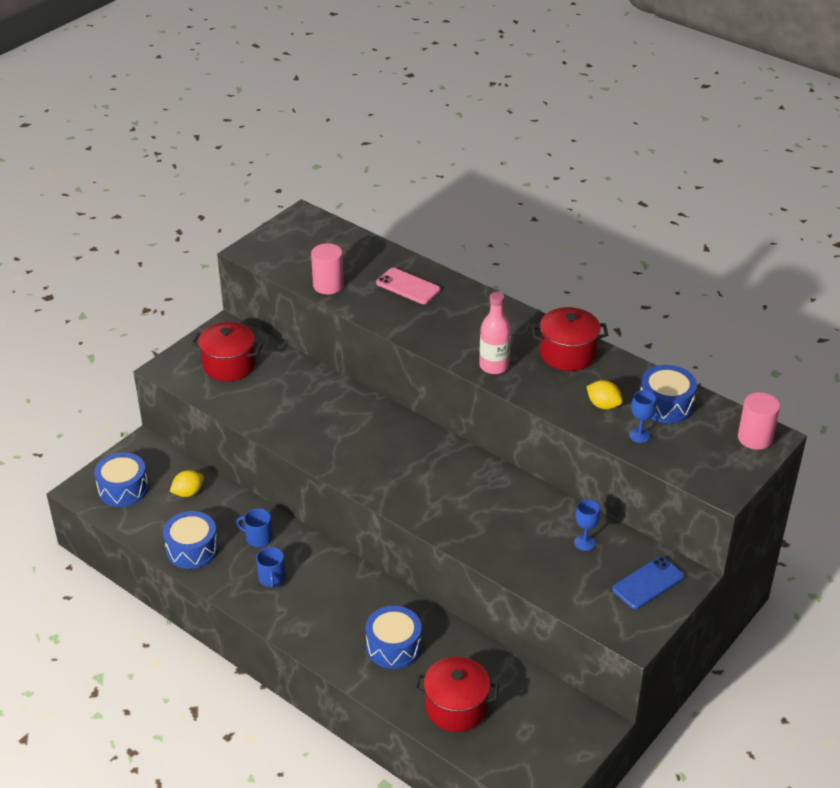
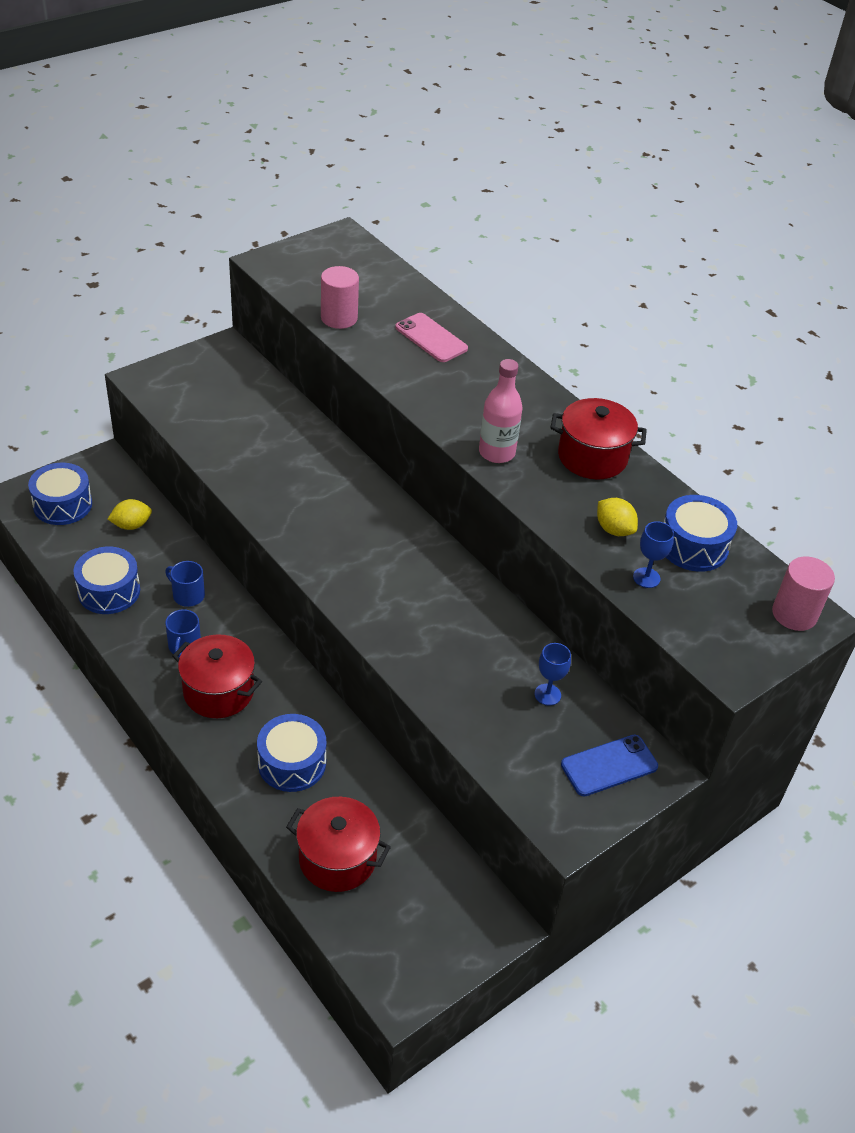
camera: 10 degrees right, 5 degrees up
red pot [191,322,263,381] -> red pot moved to [172,634,262,718]

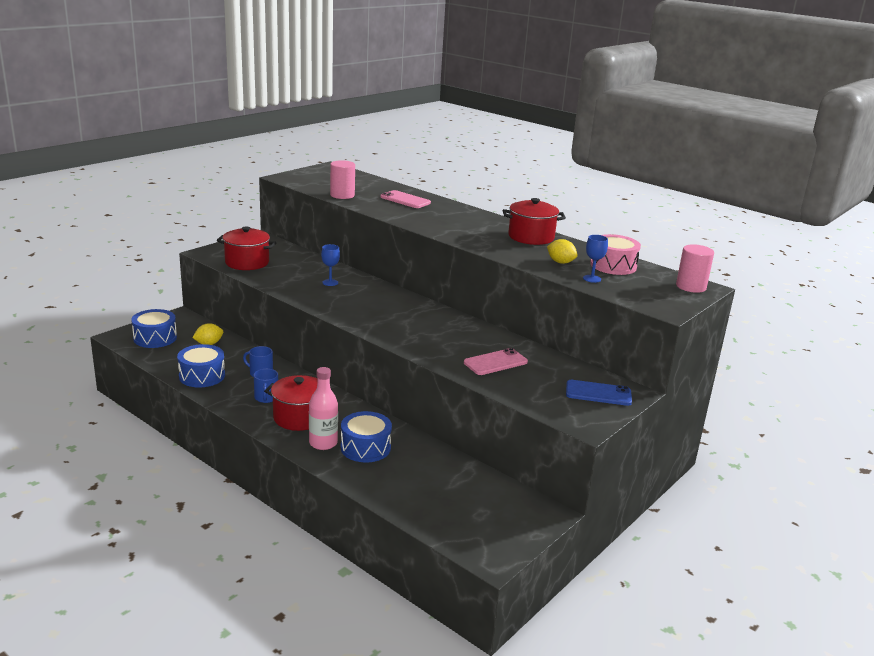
camera: 10 degrees left, 20 degrees down
red pot [286,797,391,892] -> red pot moved to [217,226,276,270]
pink bottle [479,359,523,463] -> pink bottle moved to [309,367,338,450]
blue goblet [535,643,571,706] -> blue goblet moved to [321,244,340,286]
blue phone [561,735,658,796] -> blue phone turned 45 degrees clockwise [566,380,632,406]
blue drum [664,495,737,572] -> pink drum [590,234,641,275]
none -> pink phone [464,348,528,375]

